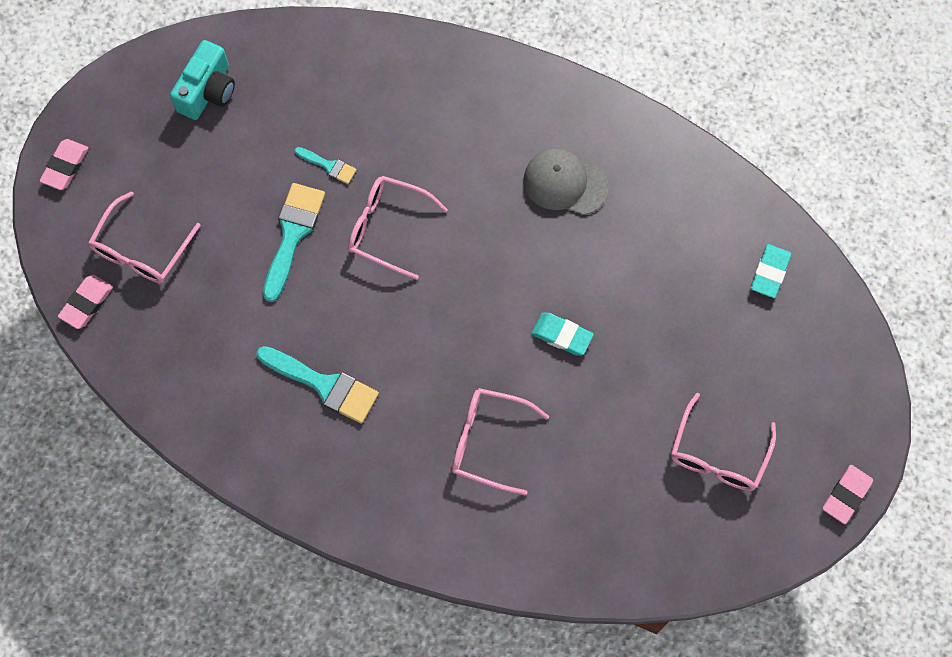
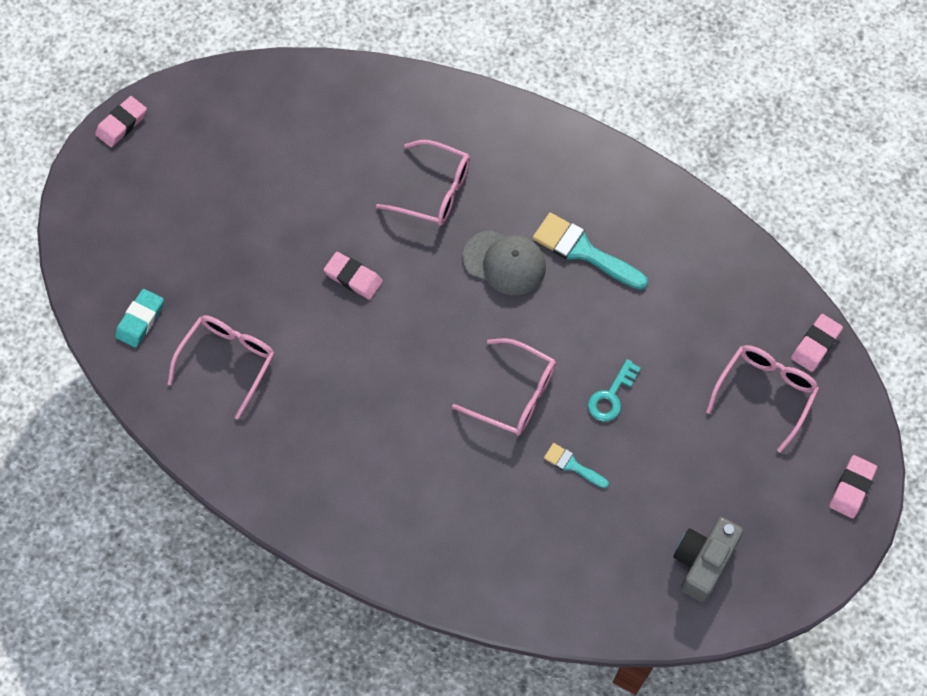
camera: 175 degrees left, 5 degrees down
turquoise camera [170,40,235,120] -> grey camera [673,517,743,602]
turquoise brush [263,183,325,302] -> turquoise key [588,359,641,421]
grey cap [523,149,609,215] -> grey cap moved to [463,230,546,296]
turquoise eraser [531,313,594,356] -> pink eraser [324,252,383,300]
pink glasses [671,393,776,491] -> pink glasses moved to [167,315,275,419]

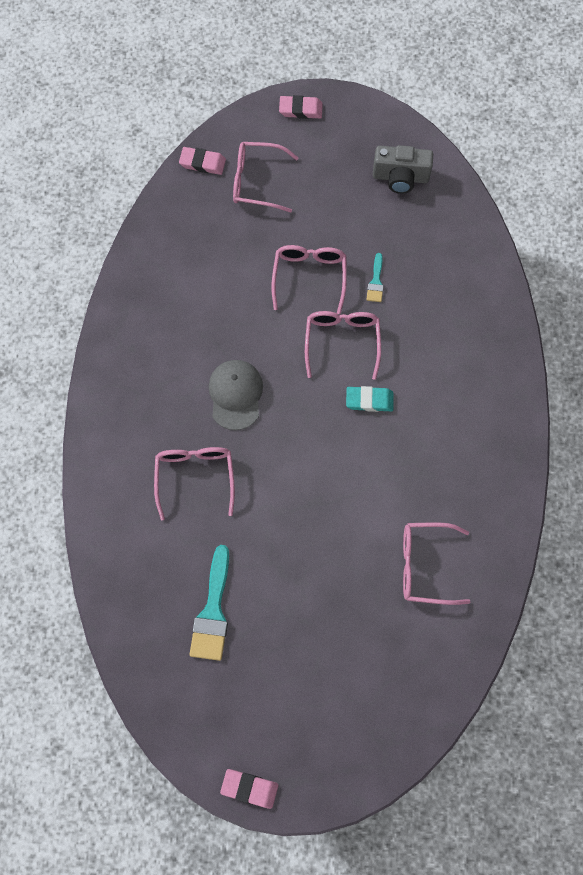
camera: 115 degrees left, 5 degrees up
turquoise eraser [115,289,164,348] -> turquoise eraser moved to [346,386,394,412]
pink eraser [324,252,383,300] -> none
turquoise brush [533,213,648,290] -> turquoise brush moved to [189,545,229,661]
turquoise key [588,359,641,421] -> pink glasses [271,245,347,314]

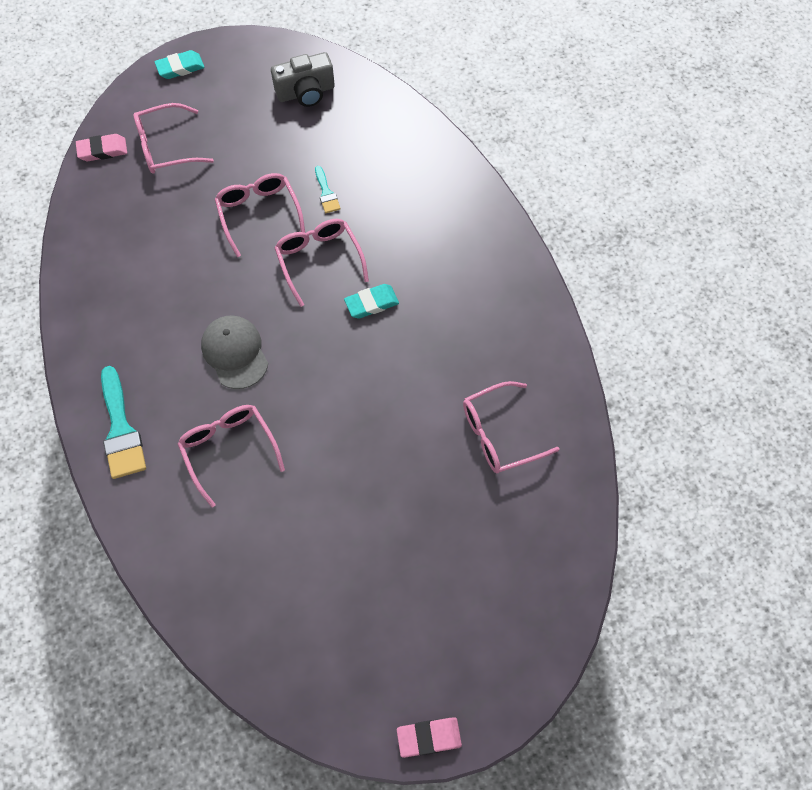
camera: 25 degrees left, 5 degrees down
turquoise brush [189,545,229,661] -> turquoise brush moved to [101,366,146,479]
pink eraser [279,95,323,119] -> turquoise eraser [154,50,205,79]

